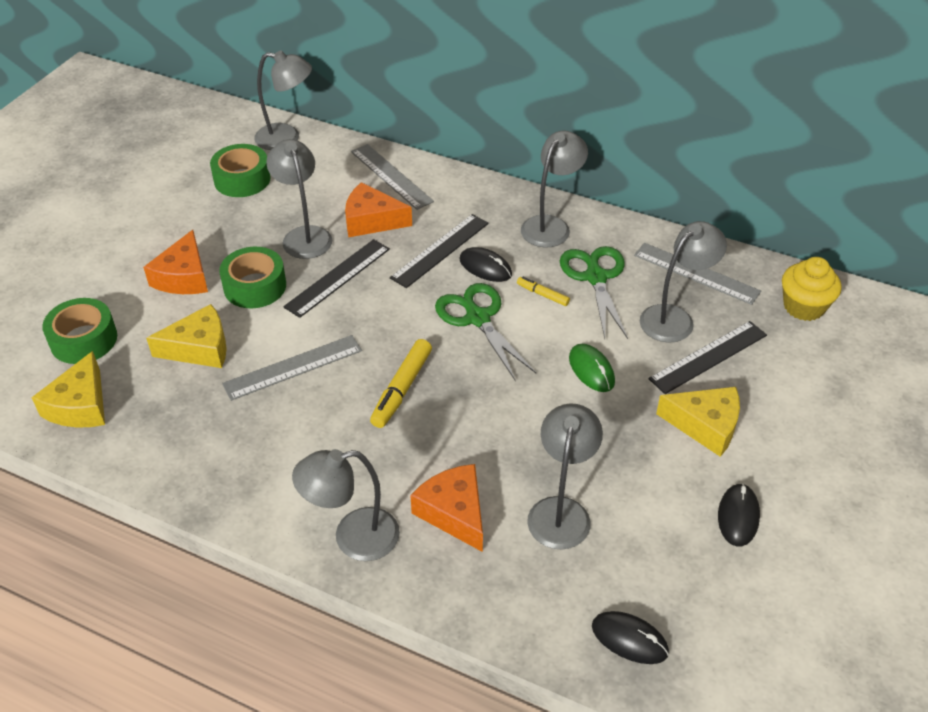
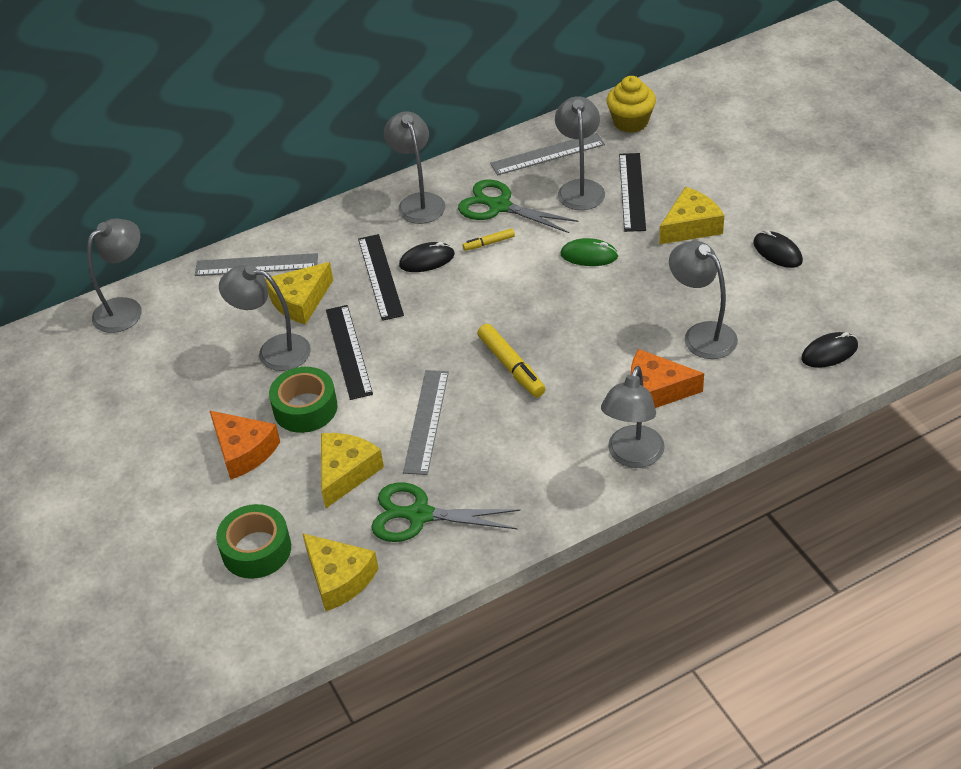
camera: 50 degrees left, 0 degrees up
green tape [210,144,271,197] -> none
orange cheese [345,182,412,237] -> yellow cheese [265,262,333,325]
green scissors [435,283,536,380] -> green scissors moved to [371,482,520,542]

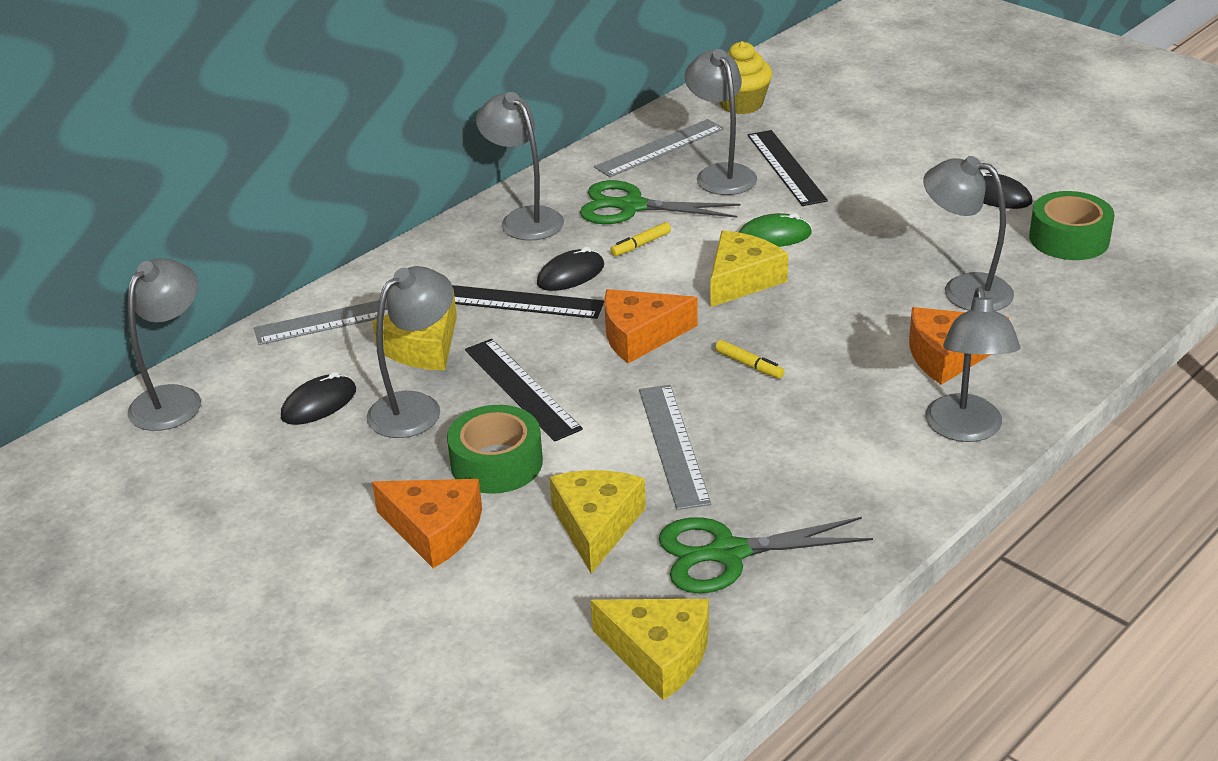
camera: 20 degrees left, 10 degrees down
green tape [216,504,291,579] -> green tape moved to [1029,191,1114,260]
grey lamp [219,265,311,371] -> grey lamp turned 135 degrees clockwise [367,266,454,438]
black ruler [358,234,404,321] -> black ruler turned 45 degrees counterclockwise [452,285,604,319]
yellow marker [477,324,545,397] -> yellow marker [715,340,785,379], size x0.56
yellow cheese [659,187,724,245] -> yellow cheese moved to [711,231,788,307]
black mouse [801,332,858,368] -> black mouse moved to [281,372,356,425]
none -> orange cheese [604,289,698,363]

